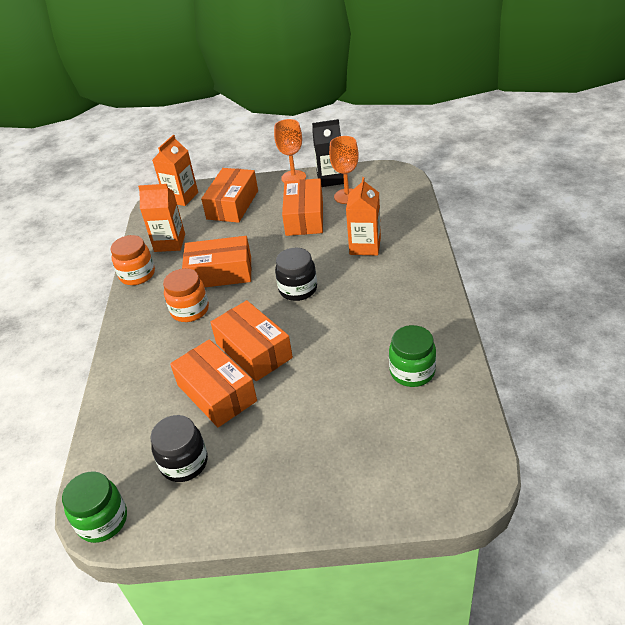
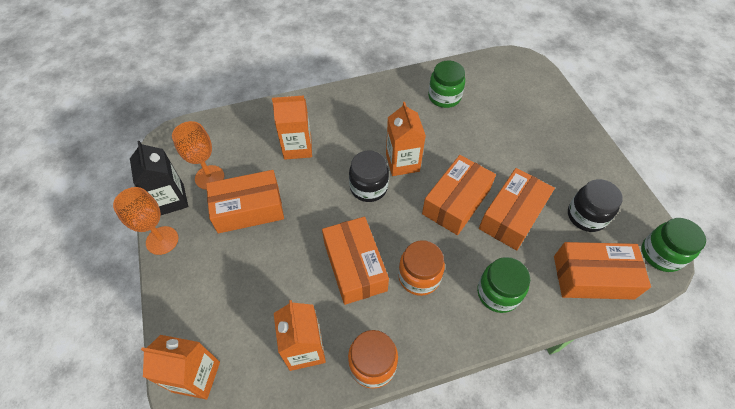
camera: 110 degrees left, 15 degrees up
orange box [201,168,258,223] -> orange box moved to [554,242,651,300]
none -> orange carton [386,102,426,176]
none -> green jar [477,257,530,313]

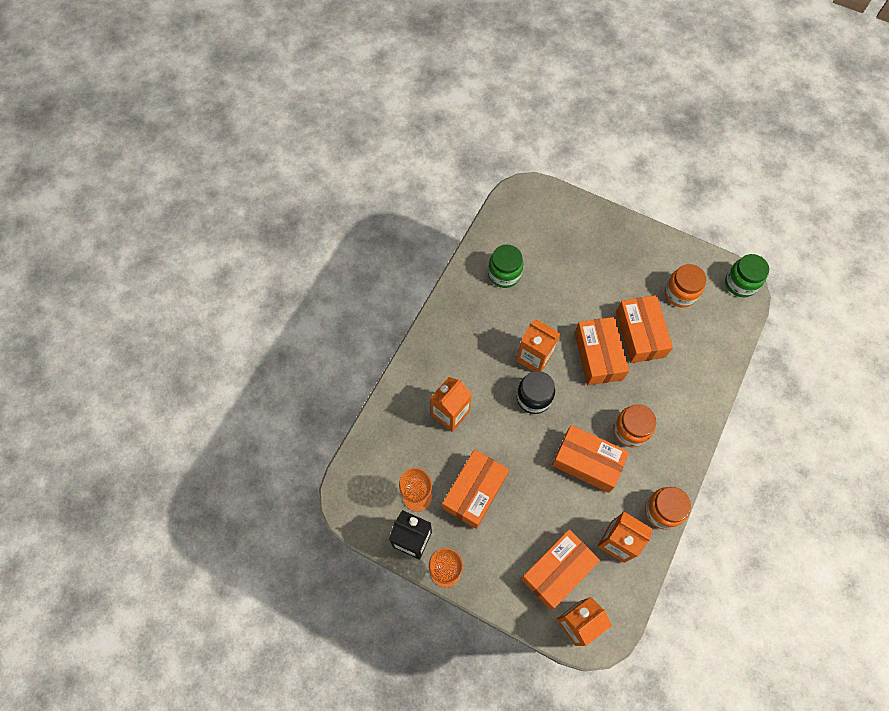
camera: 45 degrees left, 10 degrees up
green jar [477,257,530,313] -> none
orange box [554,242,651,300] -> orange box moved to [521,529,600,610]
black jar [568,179,623,232] -> orange jar [665,264,706,308]

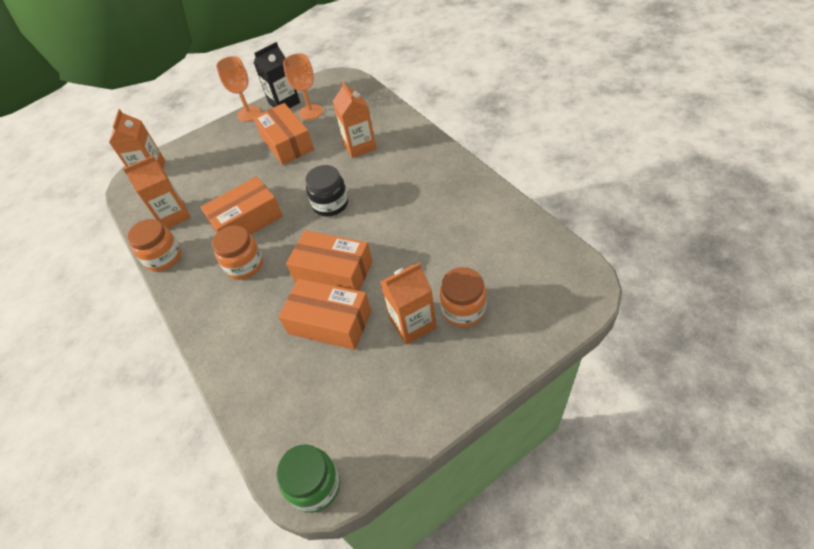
camera: 125 degrees right, 15 degrees down
green jar [488,245,523,288] -> none
orange carton [516,319,561,371] -> orange carton moved to [380,263,436,345]
orange box [521,529,600,610] -> none
orange jar [665,264,706,308] -> orange jar moved to [439,267,487,327]

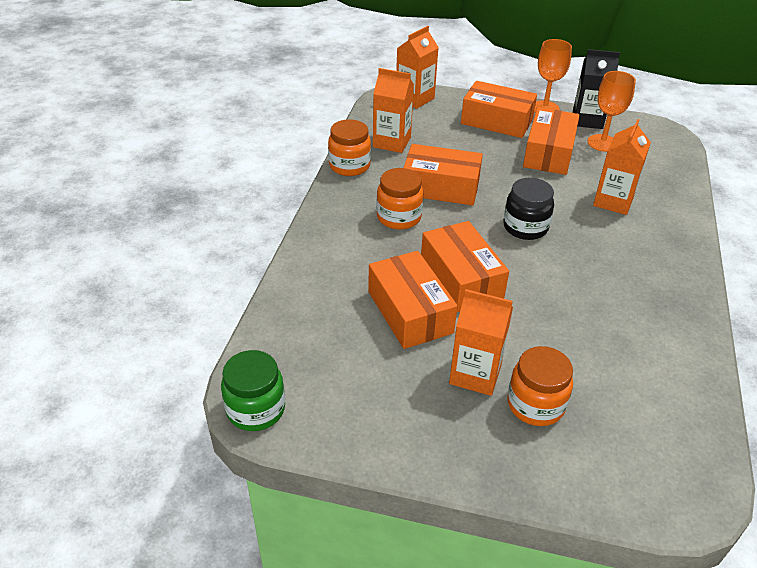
camera: 40 degrees right, 10 degrees down
none -> orange box [461,81,537,138]

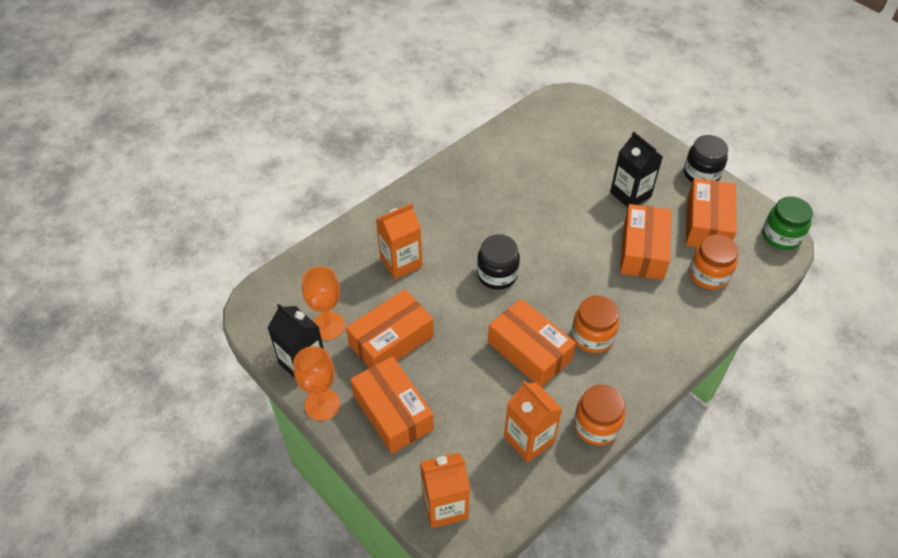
camera: 145 degrees left, 10 degrees up
orange box [421,221,509,312] -> orange box moved to [686,178,737,247]
orange carton [449,289,513,396] -> black carton [610,132,663,207]
orange jar [508,346,573,426] -> orange jar moved to [689,234,739,290]
none -> black jar [684,135,728,182]

